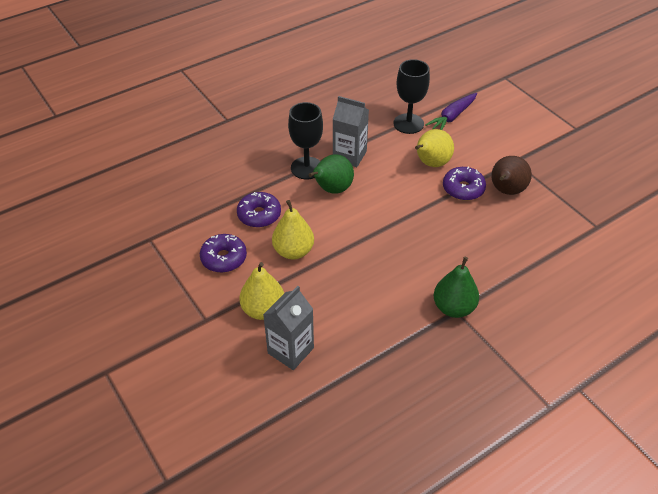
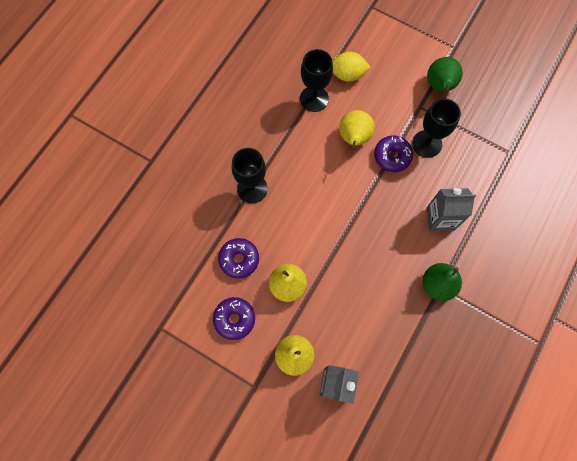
camera: 25 degrees left, 25 degrees up
green pear [309,154,354,194] -> green pear moved to [427,57,463,93]
grey carton [333,96,369,167] -> grey carton moved to [427,188,476,231]
purple carrot [425,93,477,130] -> yellow lemon [332,52,371,82]
brown pear [491,156,532,195] -> black goblet [412,99,461,158]

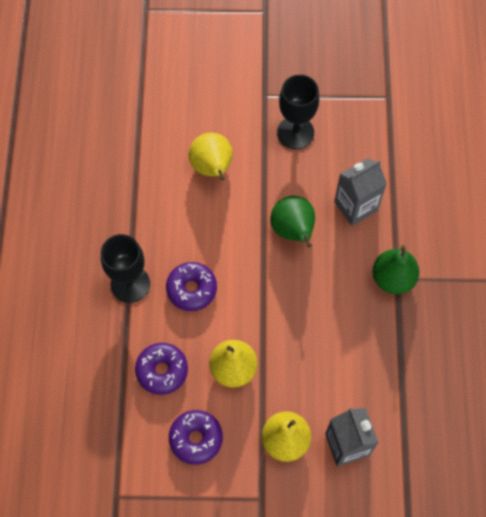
camera: 30 degrees left, 5 degrees down
black goblet [300,49,333,112] -> none
yellow lemon [332,52,371,82] -> none
purple donut [374,135,413,172] -> purple donut moved to [166,262,217,311]
green pear [427,57,463,93] -> green pear moved to [270,196,315,248]

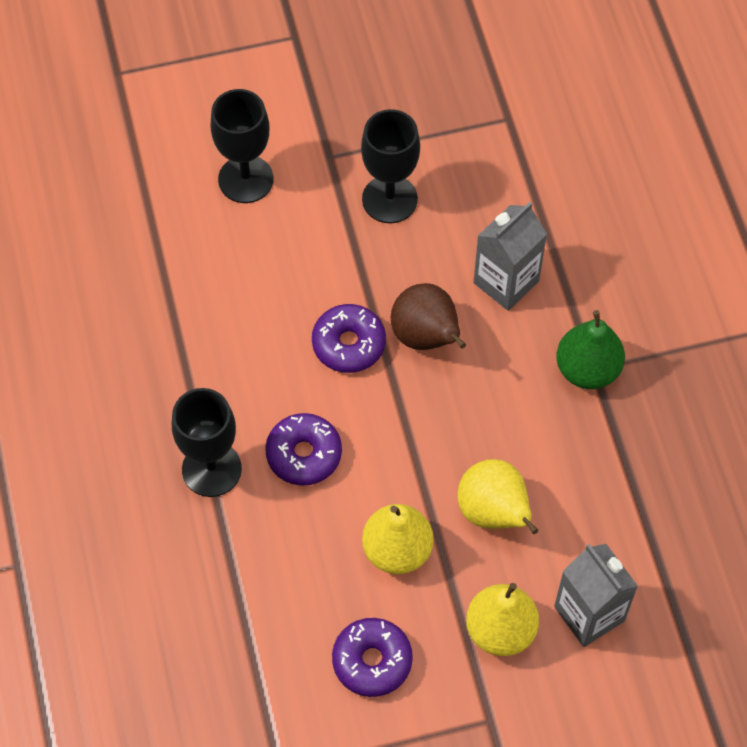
camera: 15 degrees left, 5 degrees down
purple donut [135,343,188,395] -> purple donut moved to [312,304,386,373]
yellow pear [188,133,233,181] -> yellow pear moved to [457,459,538,534]
green pear [270,196,315,248] -> brown pear [391,283,466,350]
none -> black goblet [210,89,274,203]

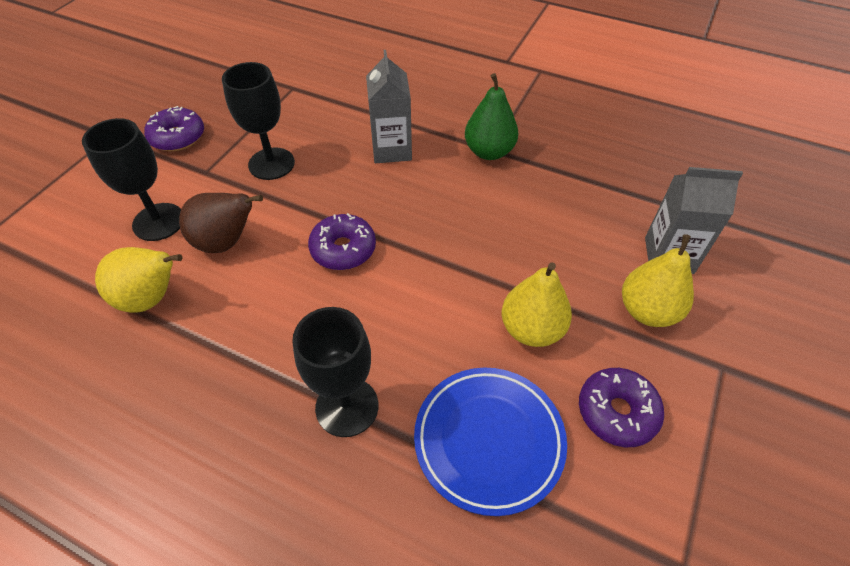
camera: 50 degrees left, 10 degrees down
purple donut [265,413,342,486] -> purple donut moved to [144,106,204,151]
brown pear [391,283,466,350] -> brown pear moved to [179,193,263,253]
yellow pear [457,459,538,534] -> yellow pear moved to [95,247,182,313]
none -> blue plate [414,368,567,516]

